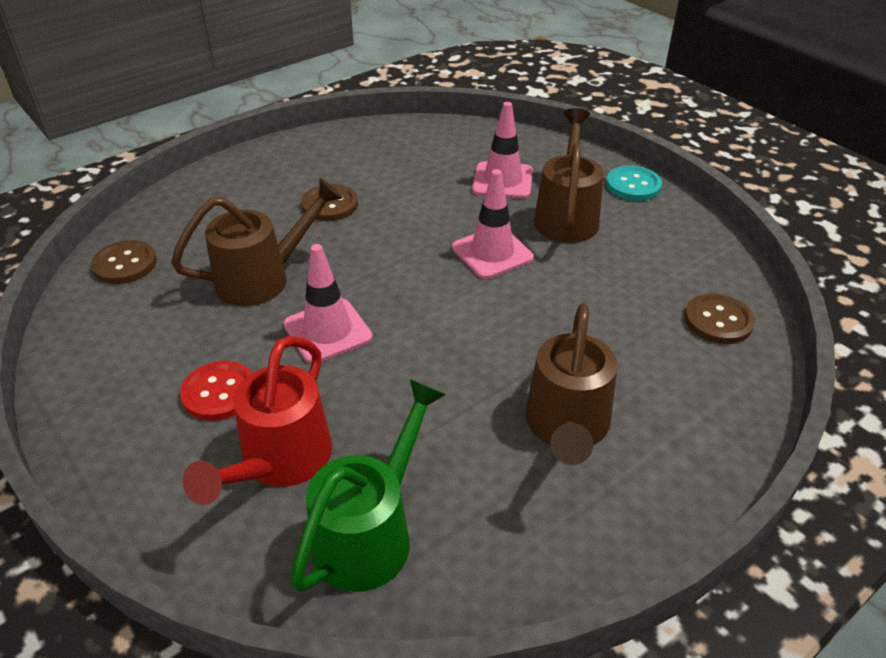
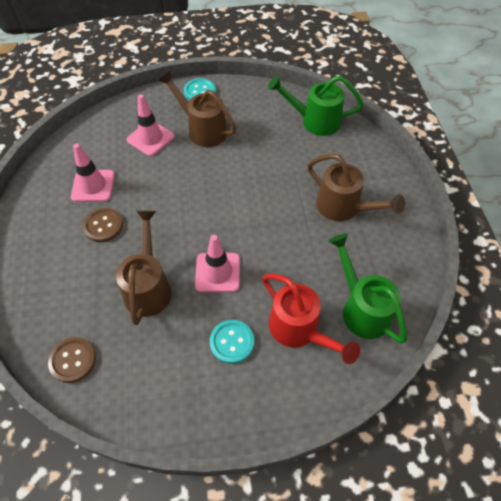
camera: 60 degrees left, 15 degrees up
red button [180,361,252,421] -> turquoise button [210,320,254,364]
pink traffic cone [452,169,534,279] -> pink traffic cone moved to [71,144,115,202]
brown button [685,293,755,344] -> green watering can [268,75,363,136]

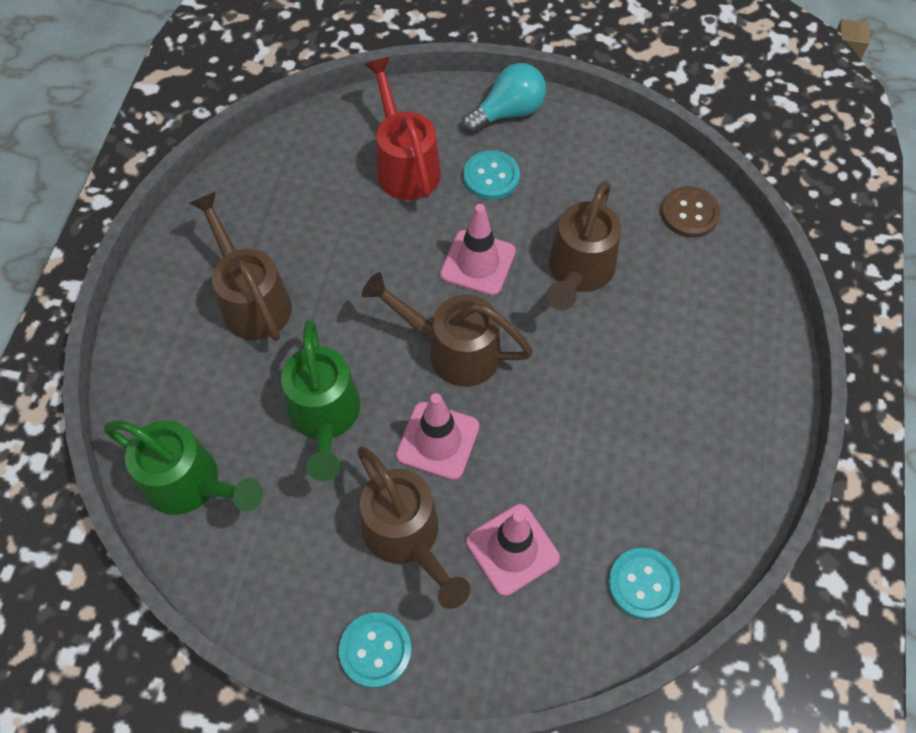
camera: 160 degrees left, 5 degrees up
pink traffic cone [71,144,115,202] -> pink traffic cone moved to [396,393,480,480]
brown button [83,208,123,242] -> none
green watering can [329,234,407,344] -> green watering can moved to [281,320,360,481]
none -> brown watering can [362,272,533,387]
none -> turquoise light bulb [462,63,546,133]
none -> turquoise button [608,548,680,620]

